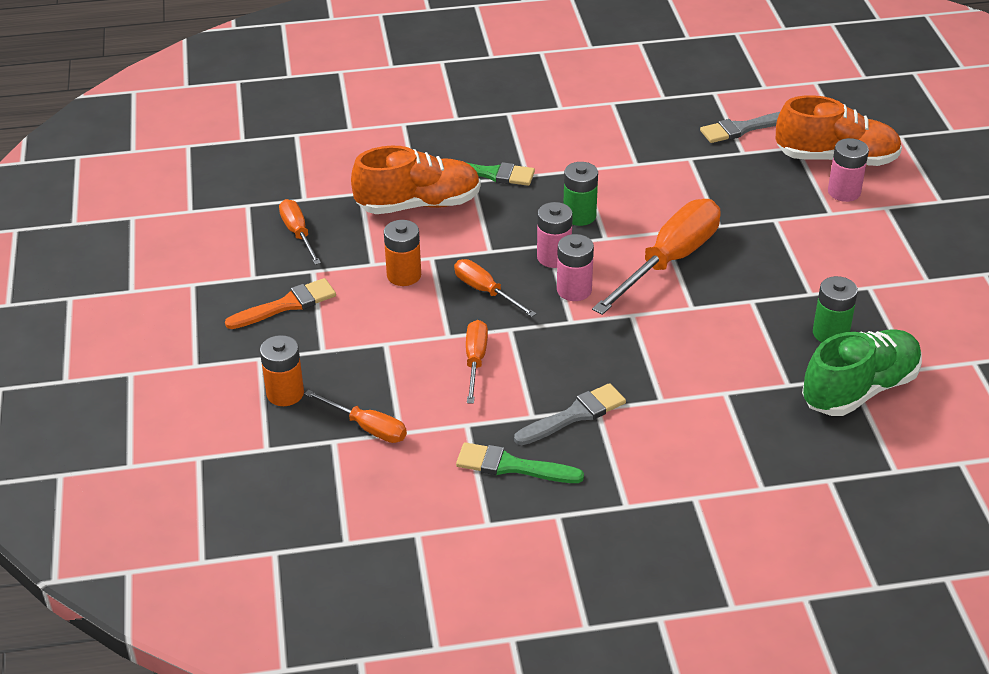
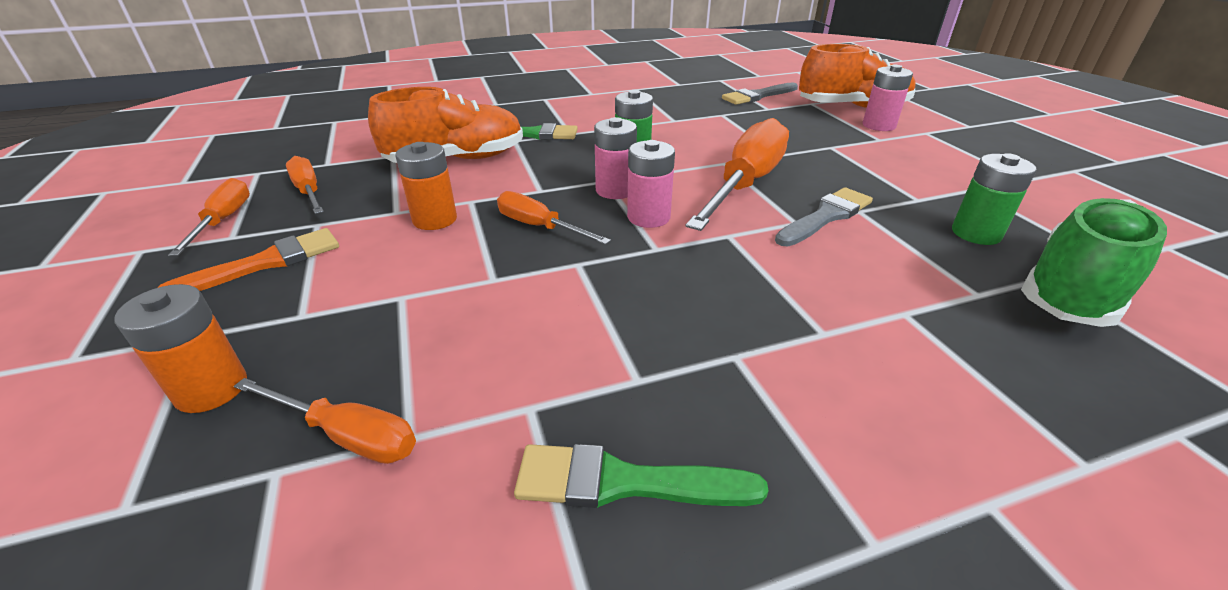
camera: 10 degrees left, 5 degrees down
orange screwdriver [466,320,488,404] -> orange screwdriver moved to [168,178,250,256]
grey brush [514,383,626,445] -> grey brush moved to [775,187,873,247]

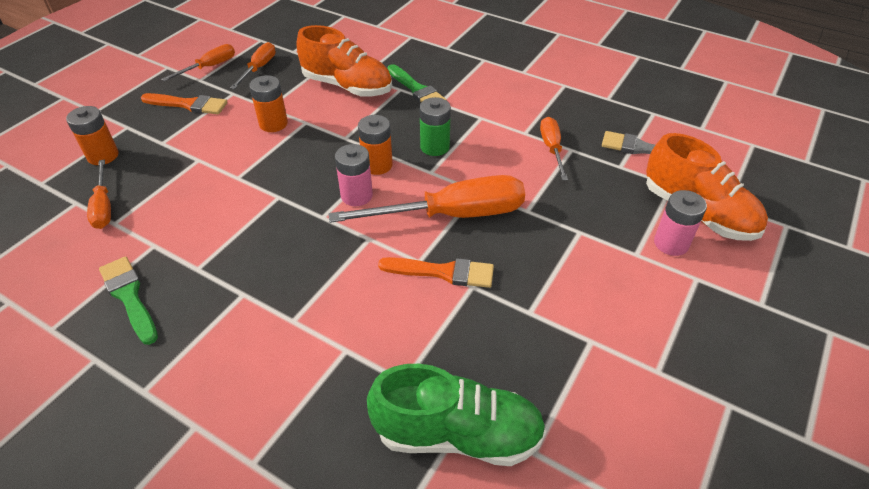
camera: 50 degrees right, 10 degrees up
orange screwdriver [497,191,611,245] -> orange screwdriver moved to [540,117,568,180]
pink battery [594,117,637,199] -> orange battery [358,115,393,175]
grey brush [775,187,873,247] -> orange brush [378,257,494,288]
green battery [952,153,1037,245] -> none

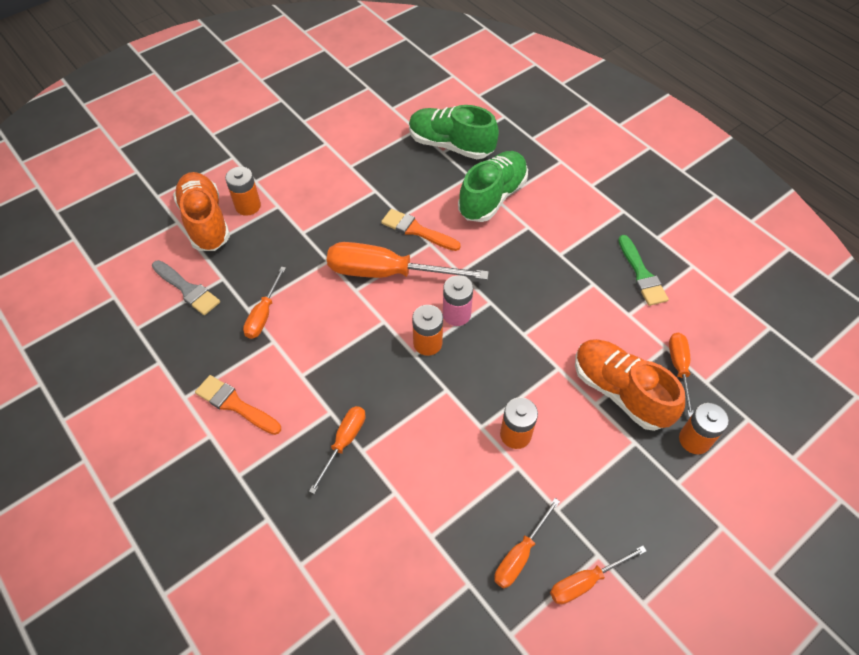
camera: 160 degrees left, 10 degrees up
orange brush [141,93,228,114] -> orange brush moved to [195,375,281,435]
orange shoe [297,25,392,97] -> orange shoe moved to [575,339,685,431]
green brush [387,64,447,102] -> orange screwdriver [309,406,366,494]
green battery [420,97,451,156] -> none
pink battery [654,190,707,256] -> orange battery [225,167,261,216]
none -> green shoe [458,151,528,222]

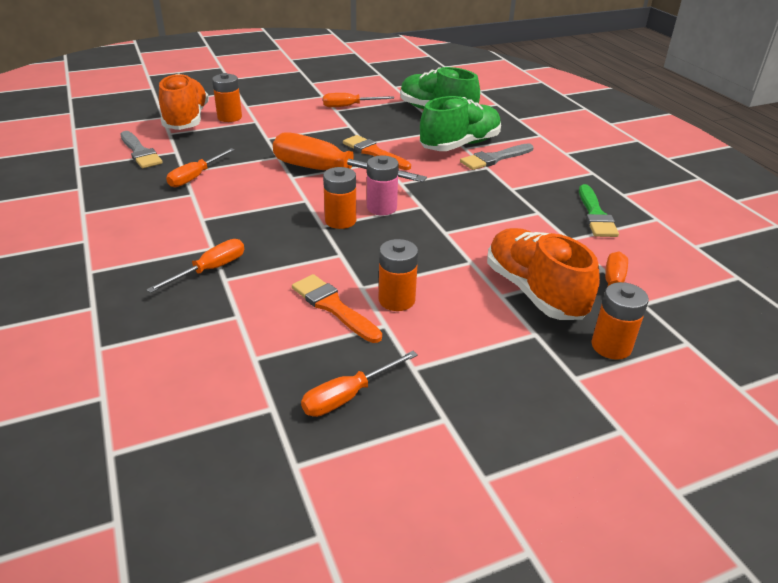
camera: 15 degrees right, 20 degrees down
orange brush [195,375,281,435] -> orange brush moved to [292,274,382,343]
orange screwdriver [550,546,647,604] -> orange screwdriver moved to [323,93,394,107]
none -> grey brush [460,143,533,170]

